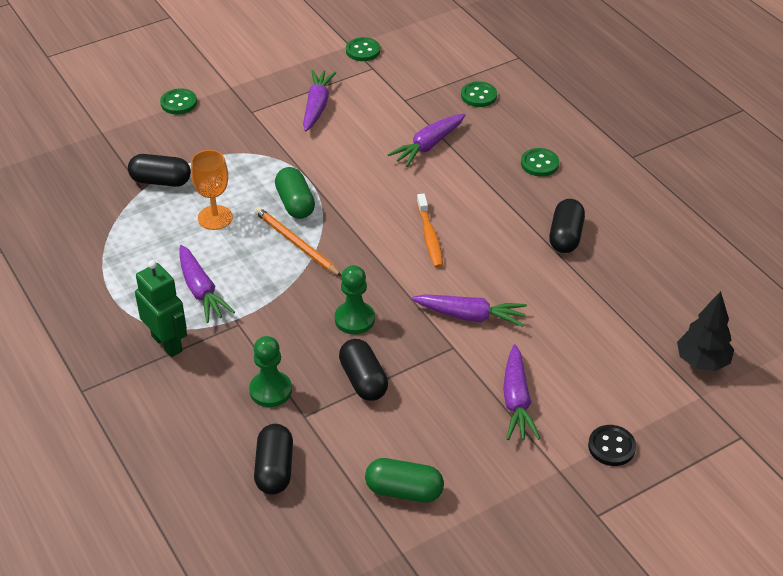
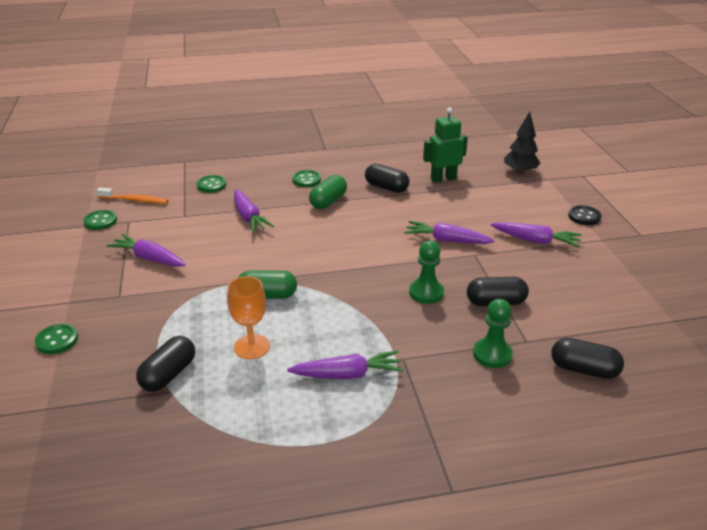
camera: 70 degrees left, 10 degrees down
green robot [135,260,187,357] -> green robot moved to [423,107,468,183]
orange pencil [254,207,342,276] -> none
green capsule [365,458,444,503] -> green capsule moved to [309,175,347,209]
purple carrot [411,294,527,327] -> purple carrot turned 105 degrees counterclockwise [404,221,495,244]
orange toothbrush [417,194,443,268] -> orange toothbrush moved to [97,187,169,204]

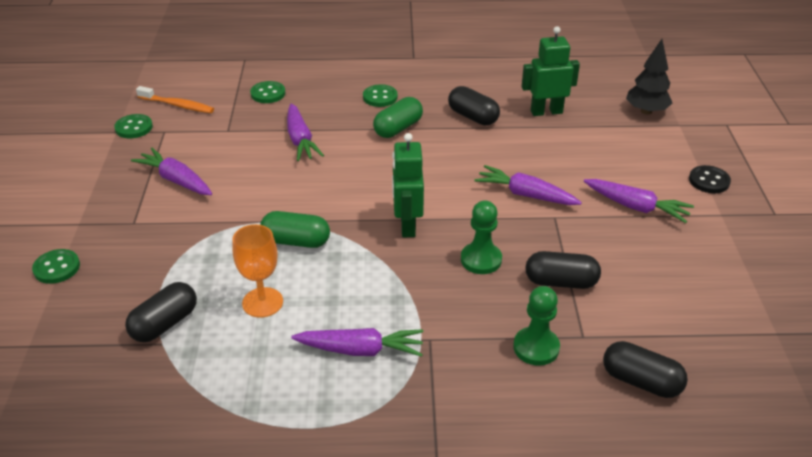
camera: 10 degrees right, 5 degrees up
none -> green robot [392,133,424,237]

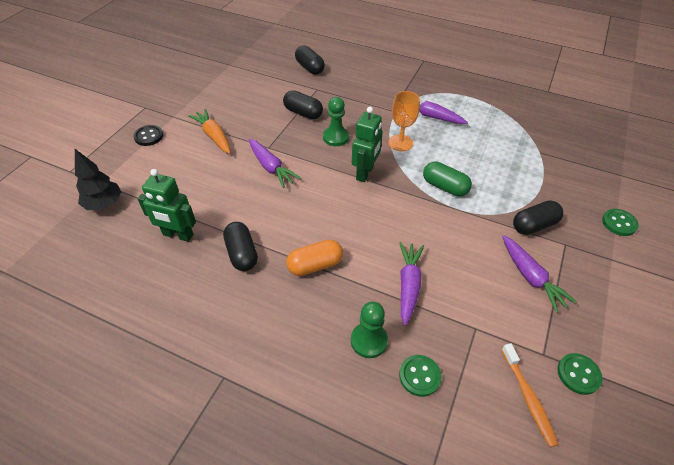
camera: 155 degrees left, 10 degrees up
black capsule [125,282,197,342] -> black capsule moved to [513,201,563,235]
orange toothbrush [136,86,214,113] -> orange toothbrush turned 150 degrees counterclockwise [502,343,559,447]
orange goblet [232,224,283,318] -> orange goblet moved to [388,91,420,151]
green button [363,84,398,107] -> none
green capsule [373,97,423,138] -> orange capsule [286,240,343,276]
green pawn [513,286,560,366] -> green pawn moved to [351,302,388,358]
purple carrot [584,179,694,223] -> orange carrot [188,109,231,154]

